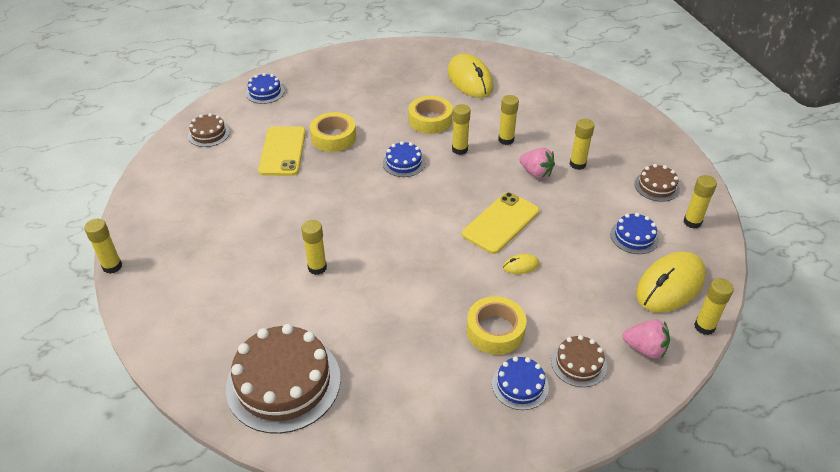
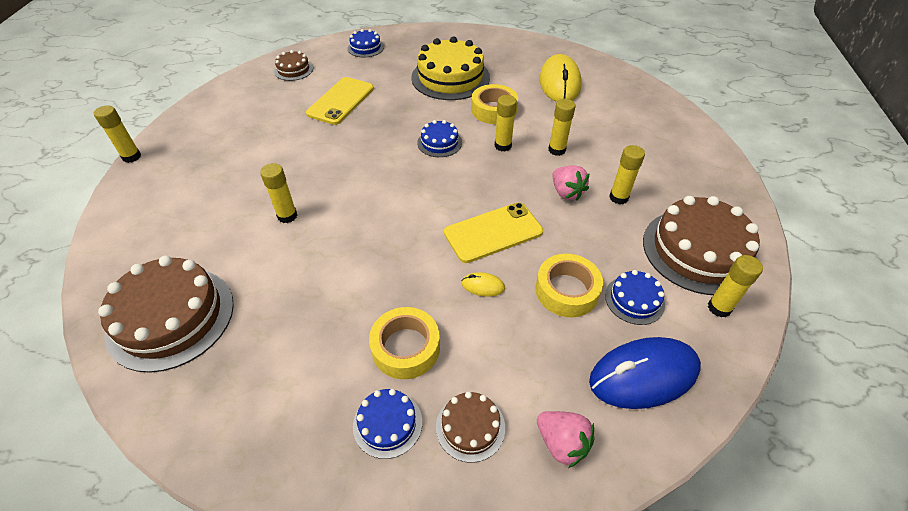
camera: 25 degrees right, 5 degrees up
yellow tape [310,112,356,152] -> yellow tape moved to [535,254,603,317]
brown cake [634,164,680,202] -> brown cake [643,196,760,295], size x2.01
yellow mouse [636,252,706,312] -> blue mouse [589,337,701,409]
yellow glue stick [694,278,734,335] -> none
none -> yellow cake [411,37,490,100]

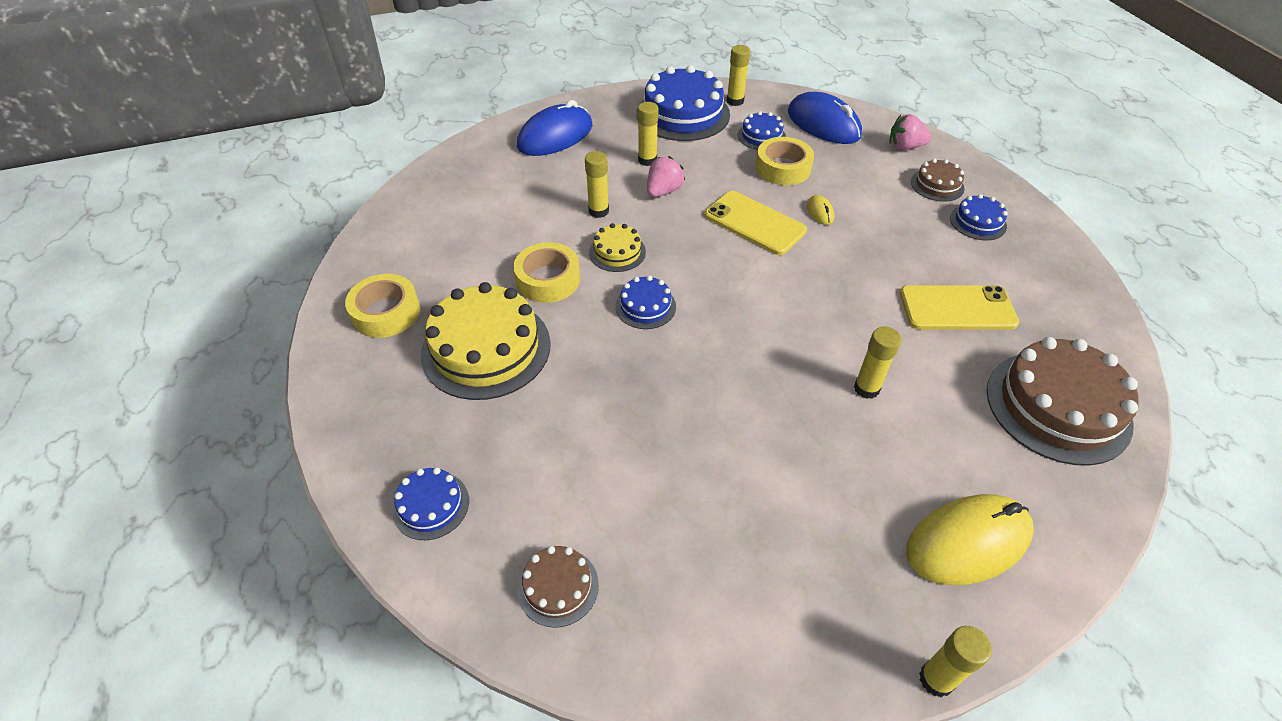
camera: 115 degrees left, 0 degrees up
yellow phone [306,77,374,125] -> yellow phone moved to [900,285,1019,330]
yellow tape [369,307,440,379] -> yellow tape moved to [345,274,420,338]
yellow glue stick [495,95,517,151] -> yellow cake [589,223,646,272]
pink strawberry [537,411,595,468] -> pink strawberry turned 105 degrees counterclockwise [889,114,932,150]
yellow mouse [540,54,582,102] -> yellow mouse moved to [906,494,1034,585]
brown cake [643,196,760,295] -> blue cake [636,65,730,141]
none -> blue mouse [517,100,593,156]

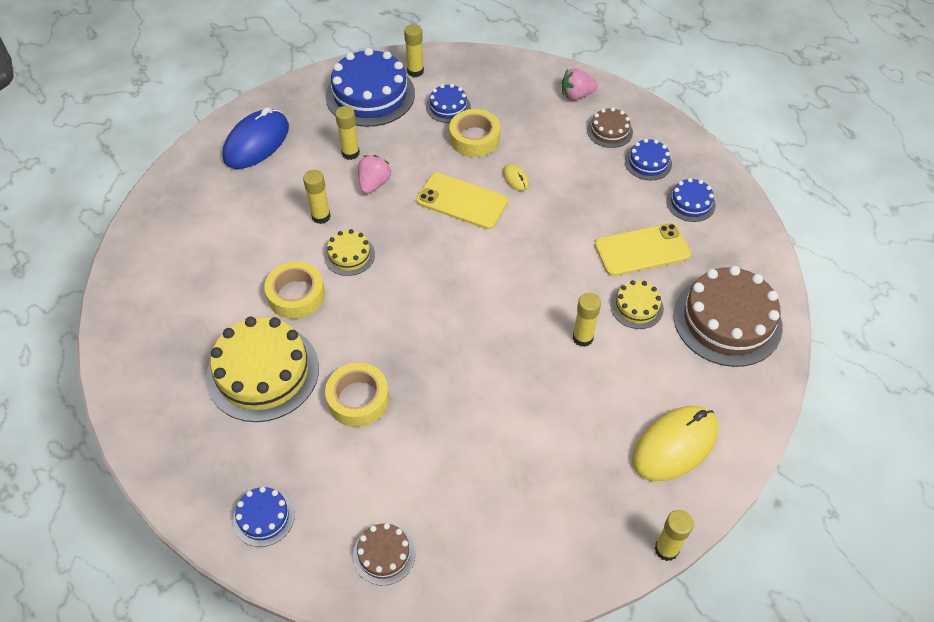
camera: 15 degrees left, 5 degrees up
yellow tape [345,274,420,338] -> yellow tape moved to [325,363,389,427]
blue cake [615,276,676,329] -> blue cake moved to [666,178,716,222]
blue mouse [788,92,862,144] -> none
none -> yellow cake [610,280,664,329]

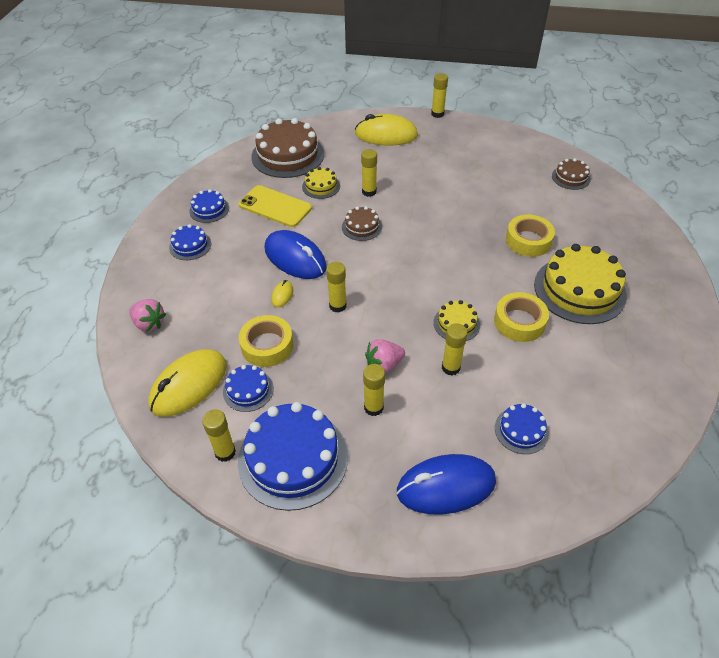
camera: 135 degrees left, 5 degrees down
blue cake [233,487,295,547] -> blue cake moved to [495,403,549,454]
yellow phone [416,173,508,229] -> yellow glue stick [326,262,346,313]
brown cake [587,107,633,148] -> brown cake moved to [342,206,382,241]
none -> yellow mouse [148,349,227,417]
none -> blue mouse [265,230,327,279]

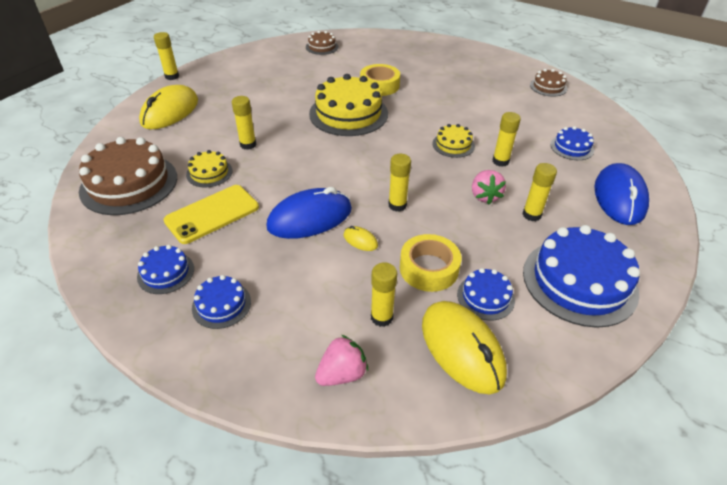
camera: 70 degrees left, 5 degrees down
yellow glue stick [202,409,236,462] -> yellow glue stick moved to [371,262,397,327]
brown cake [342,206,382,241] -> brown cake moved to [530,69,567,96]
yellow tape [494,292,549,342] -> none
yellow cake [534,244,627,324] -> yellow cake moved to [309,74,388,136]

